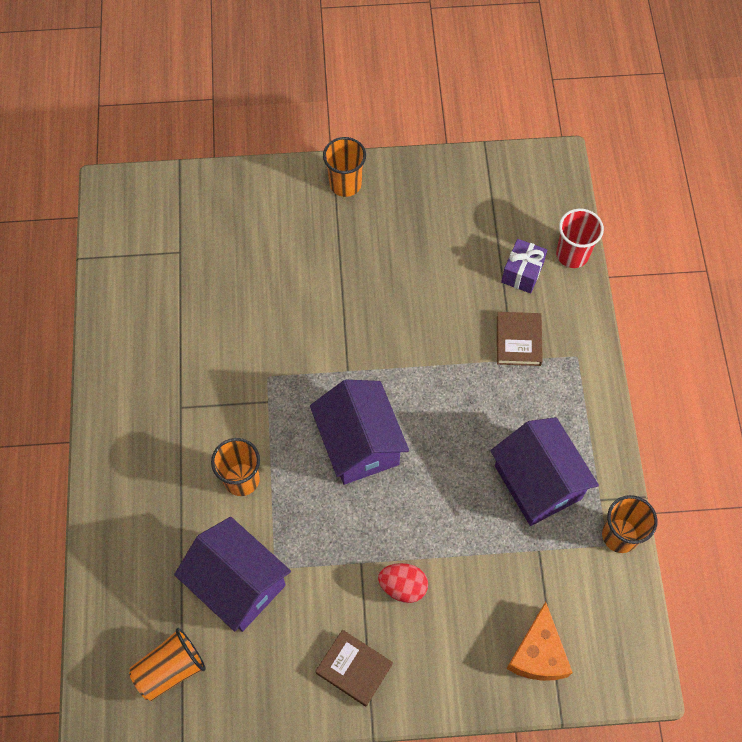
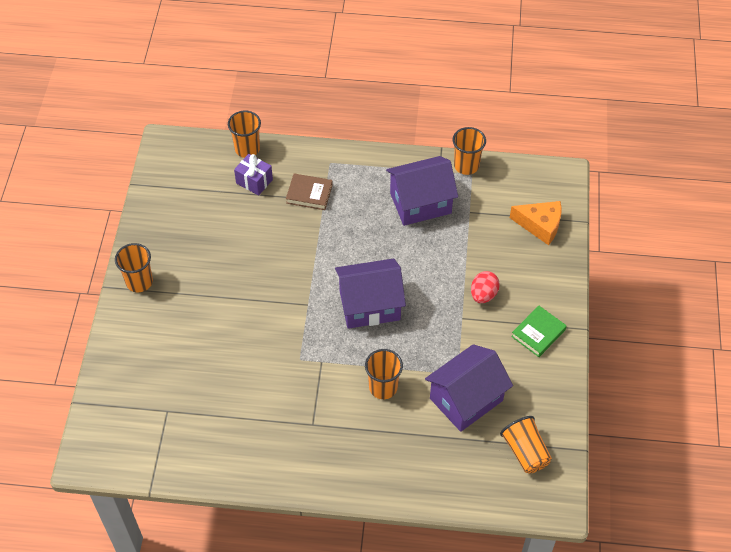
camera: 80 degrees left, 10 degrees down
brown book [316,630,393,706] -> green book [511,306,567,357]
red cup [556,208,604,268] -> orange cup [228,111,261,158]

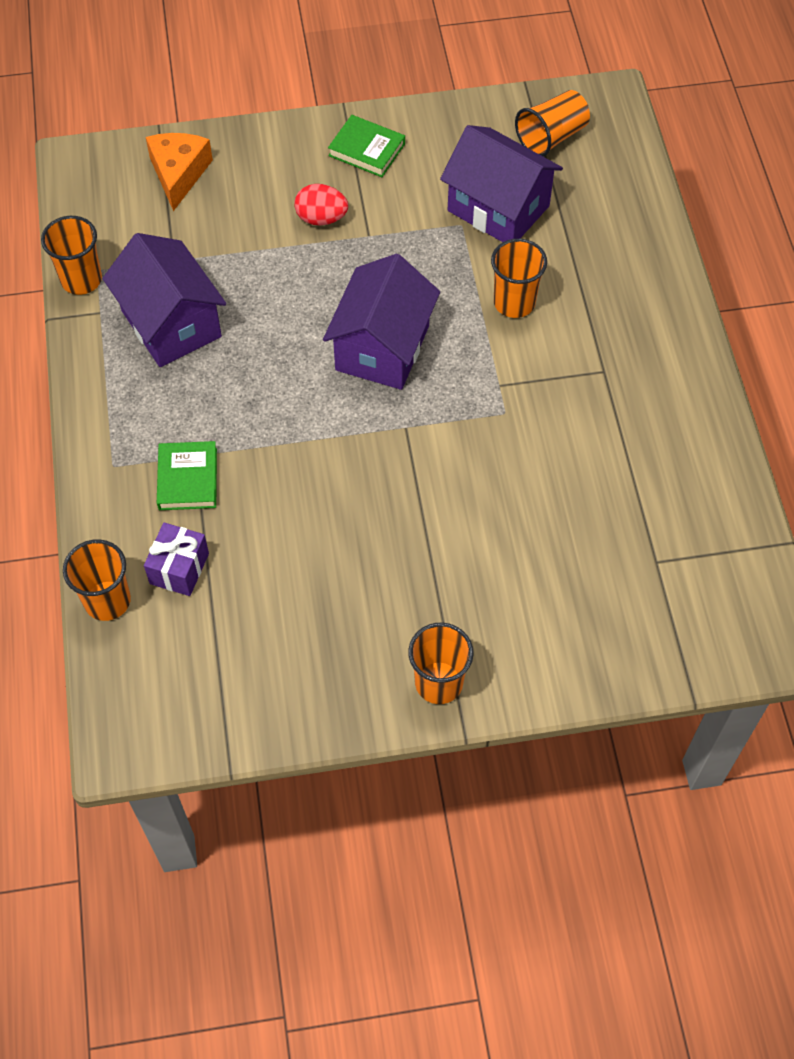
camera: 105 degrees left, 5 degrees up
brown book [286,173,333,210] -> green book [157,441,217,510]
purple house [335,258,406,329] -> purple house turned 45 degrees clockwise [323,254,440,390]

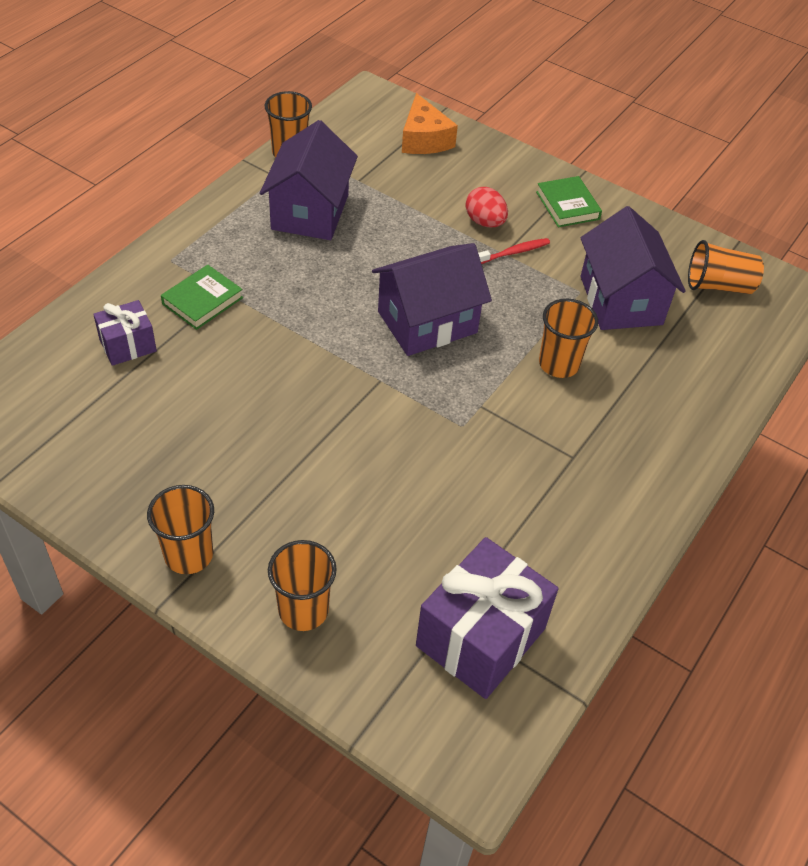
camera: 40 degrees right, 10 degrees down
orange cup [63,539,131,621] -> orange cup moved to [268,540,337,631]
orange cheese [146,133,213,211] -> orange cheese turned 120 degrees clockwise [402,93,458,154]
none -> purple gift [416,537,559,699]
none -> red toothbrush [478,238,550,264]

